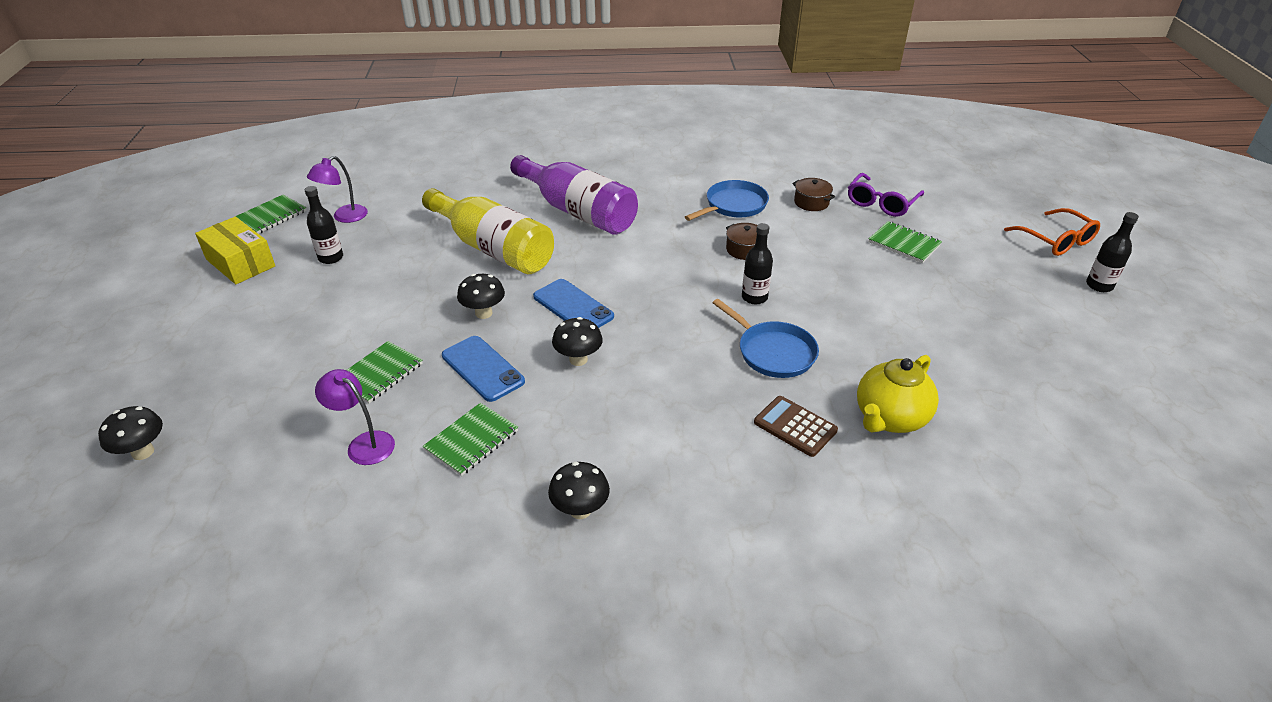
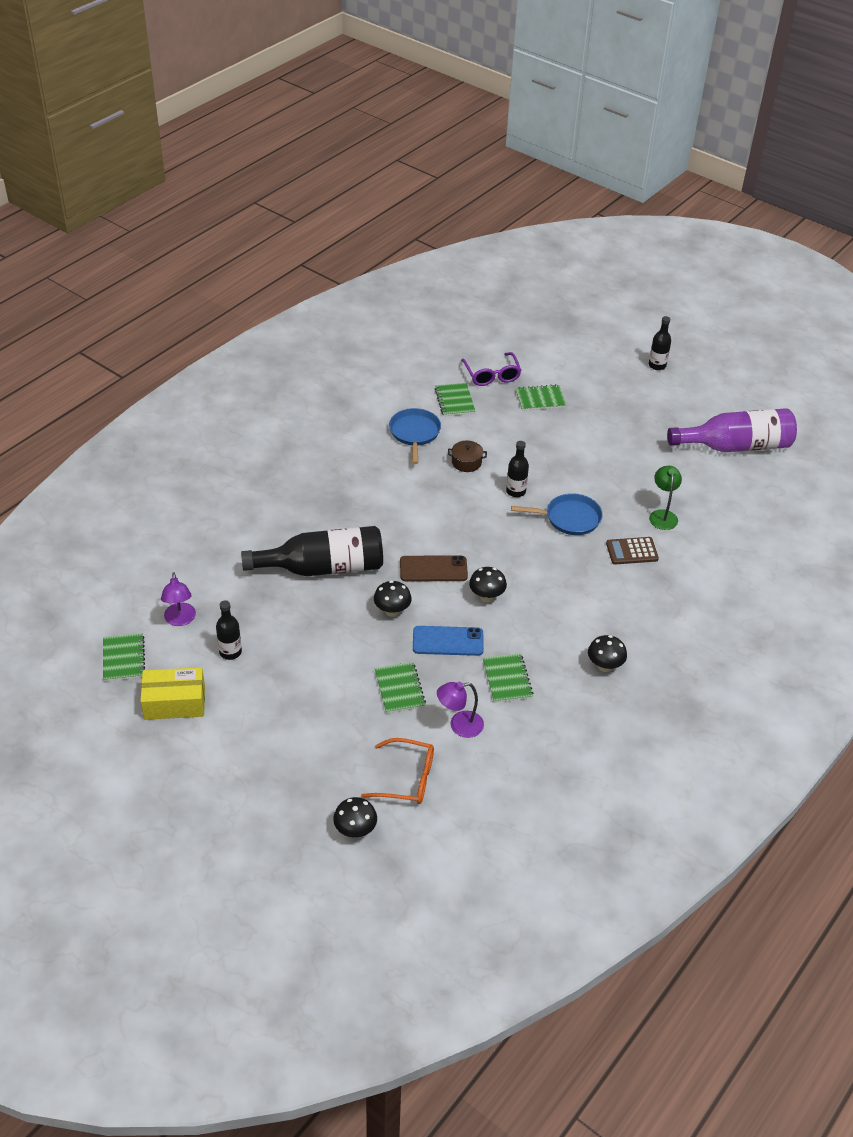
camera: 50 degrees left, 5 degrees up
yellow bottle [422,188,554,274] -> black bottle [241,526,383,576]
purple bottle [510,155,638,235] -> purple bottle moved to [667,408,797,452]
blue phone [533,279,614,328] -> brown phone [400,556,468,581]
brown pot [792,178,835,211] -> green notebook [435,383,475,416]
yellow teapot [857,355,939,433] -> green lamp [649,466,682,530]
orange glasses [1004,208,1100,256] -> orange glasses moved to [361,738,434,804]

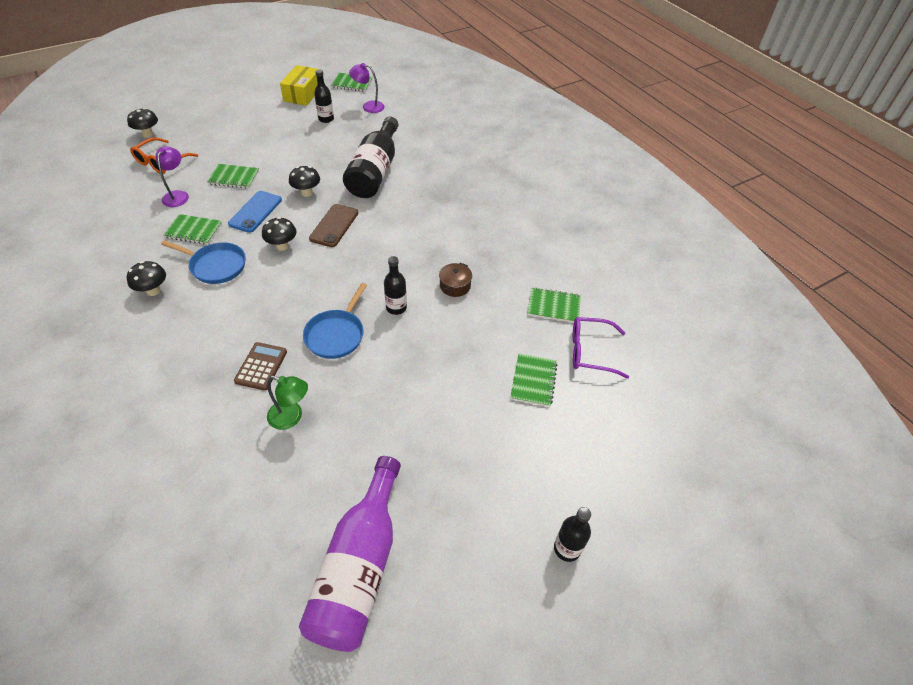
camera: 110 degrees right, 5 degrees up
blue pan [389,408,441,464] -> blue pan moved to [161,240,246,284]

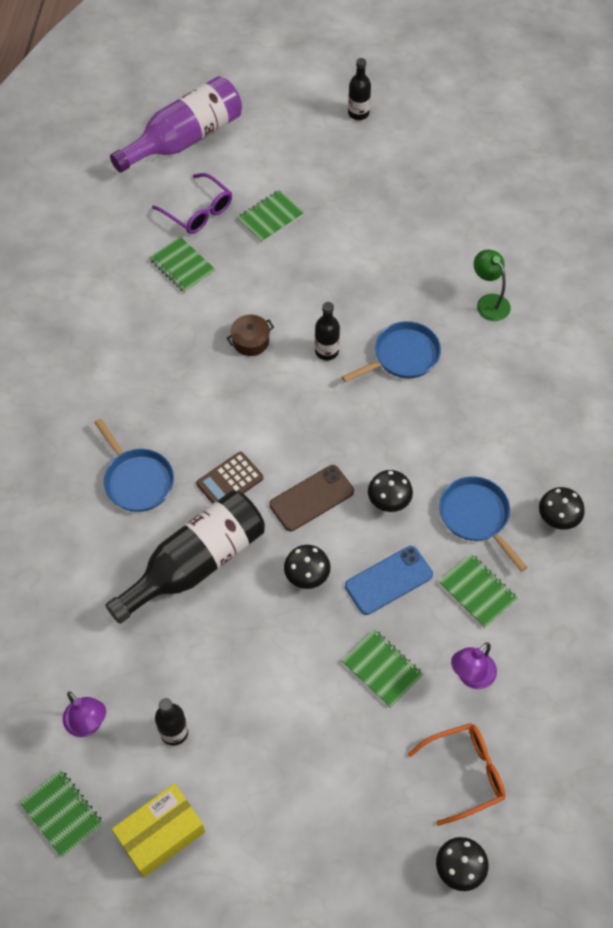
camera: 140 degrees left, 10 degrees up
brown calculator [234,342,287,391] -> brown calculator moved to [196,452,263,504]
purple bottle [299,456,401,652] -> purple bottle moved to [110,76,242,173]
none -> blue pan [94,418,174,512]

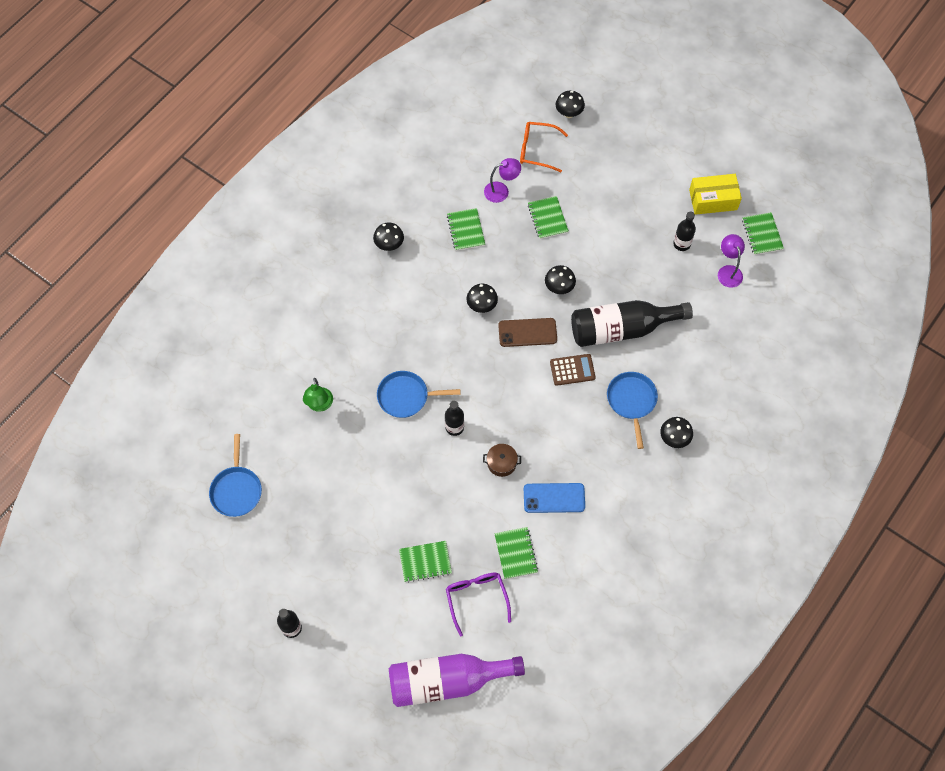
camera: 150 degrees left, 5 degrees up
blue phone [345,546,433,615] -> blue phone moved to [524,483,585,513]
blue pan [439,476,528,572] -> blue pan moved to [209,434,262,517]
none -> black mushroom [660,417,693,448]

